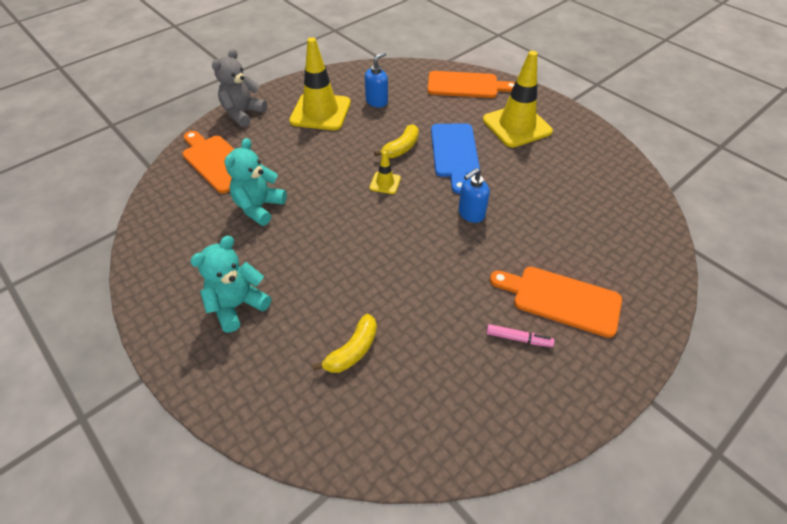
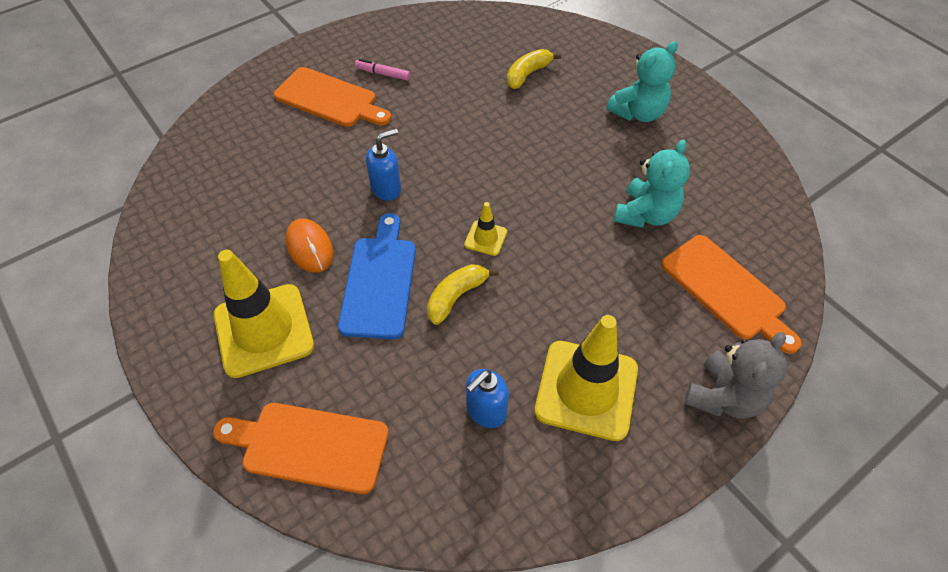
camera: 175 degrees left, 5 degrees up
none -> orange mouse [285,218,333,273]

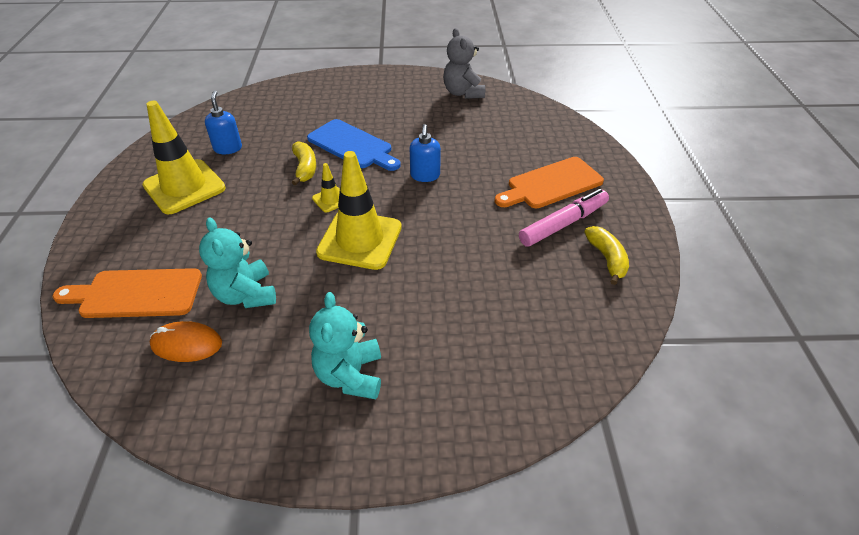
camera: 125 degrees right, 10 degrees down
orange cutting board [213,403,389,494] -> none
yellow traffic cone [214,250,314,378] -> yellow traffic cone moved to [316,151,402,270]
orange mouse [285,218,333,273] -> orange mouse moved to [149,321,222,362]
pink marker [355,59,410,80] -> pink marker [519,189,609,247], size x1.85
yellow banana [507,49,561,89] -> yellow banana moved to [584,226,629,285]
grey teddy bear [684,332,787,418] -> grey teddy bear moved to [443,28,485,99]

